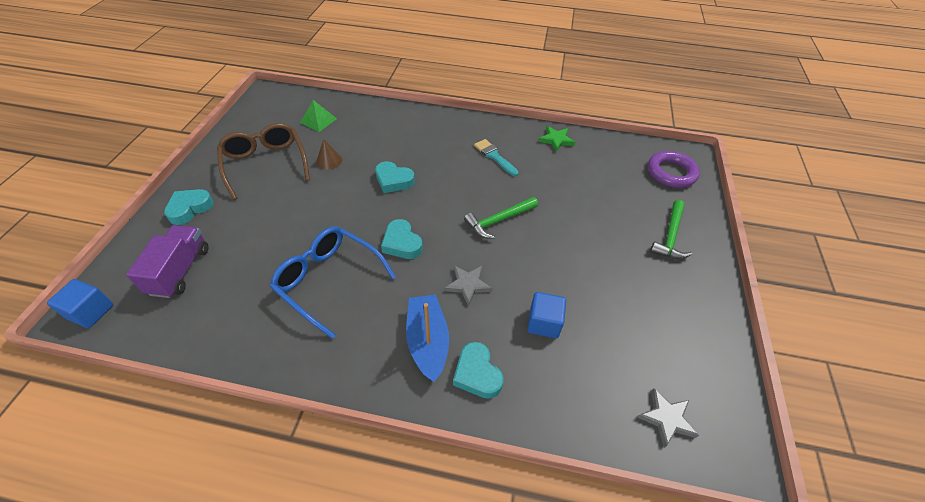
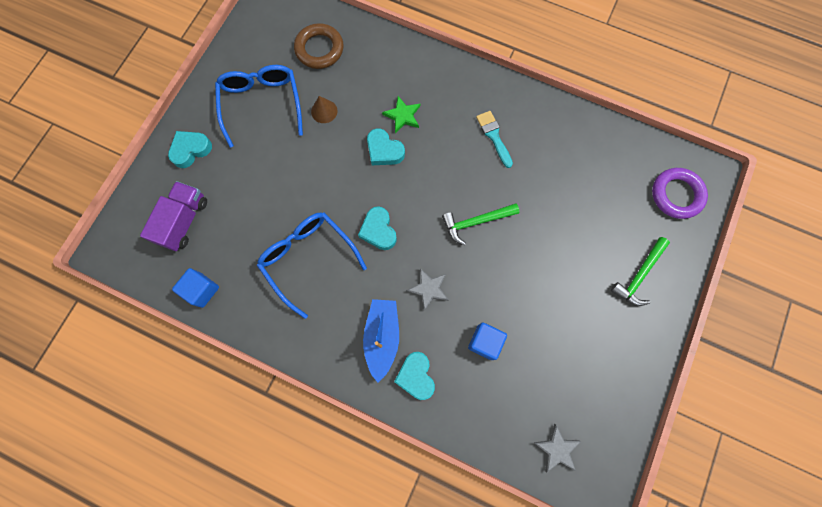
camera: 15 degrees right, 25 degrees up
blue cube [47,279,113,328] -> blue cube moved to [172,268,219,308]
brown glasses [217,123,310,200] -> blue glasses [215,65,303,148]
green pyramid [300,100,337,132] -> brown ring [294,23,343,69]
green star [538,126,575,152] -> green star moved to [382,96,420,133]

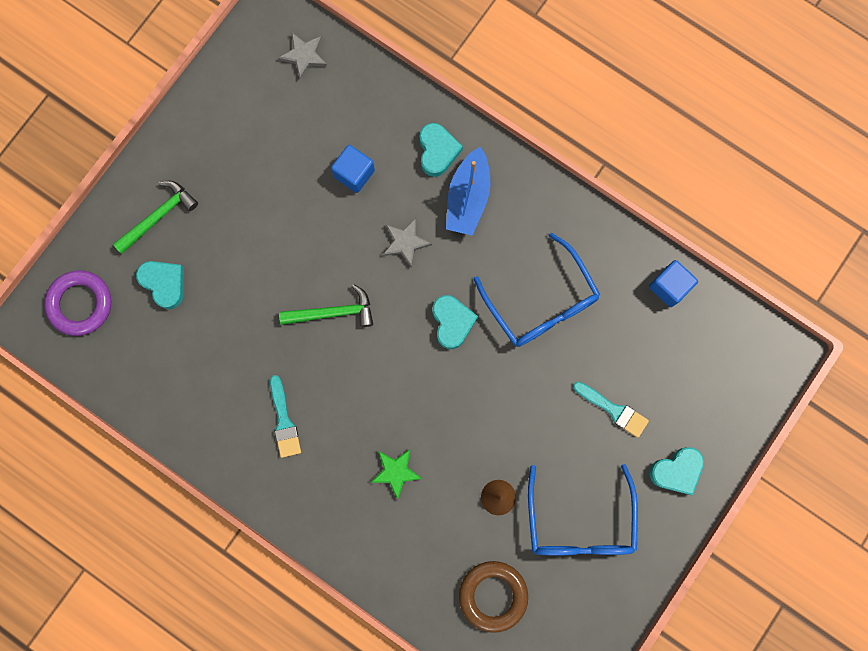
camera: 170 degrees left, 5 degrees up
purple truck [140,181,207,251] -> none
turquoise heart [367,128,405,165] -> turquoise heart moved to [136,261,184,309]
none -> turquoise brush [573,381,649,438]

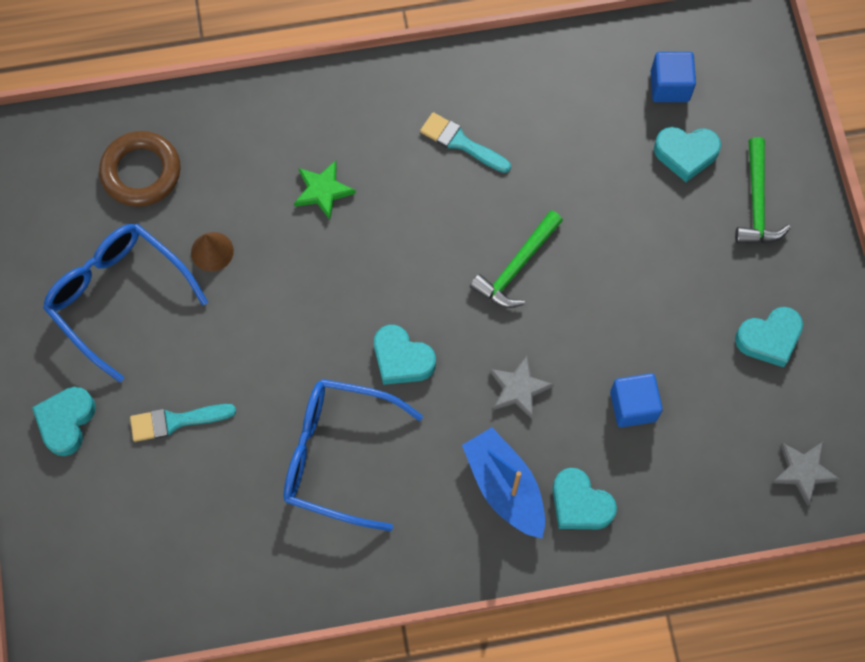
camera: 135 degrees right, 10 degrees down
purple ring [44,270,111,336] -> none
blue cube [649,260,698,307] -> blue cube moved to [651,52,696,102]
none -> turquoise heart [735,307,803,367]

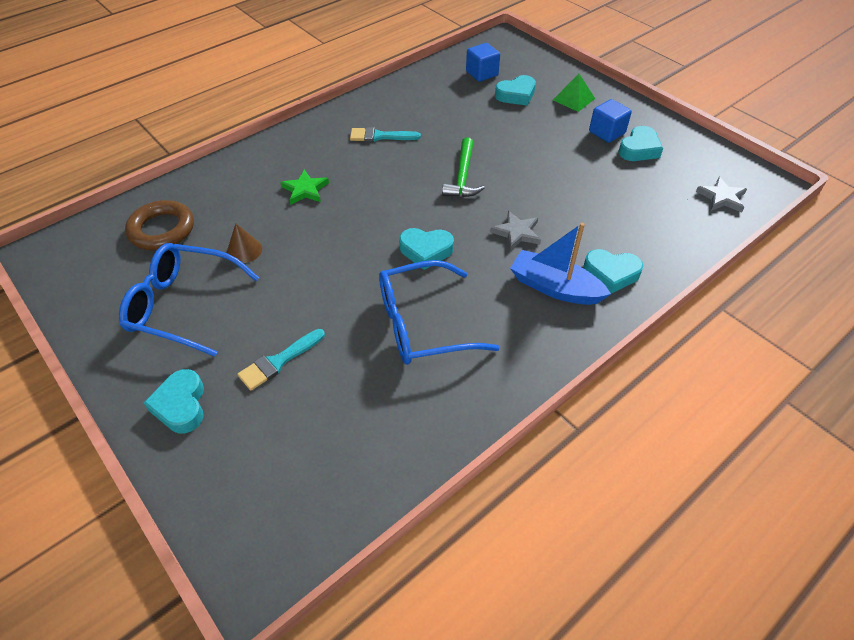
camera: 30 degrees left, 20 degrees down
blue cube [610,373,663,427] -> blue cube moved to [589,99,632,143]
green hammer [735,137,791,243] -> green pyramid [553,74,595,112]

